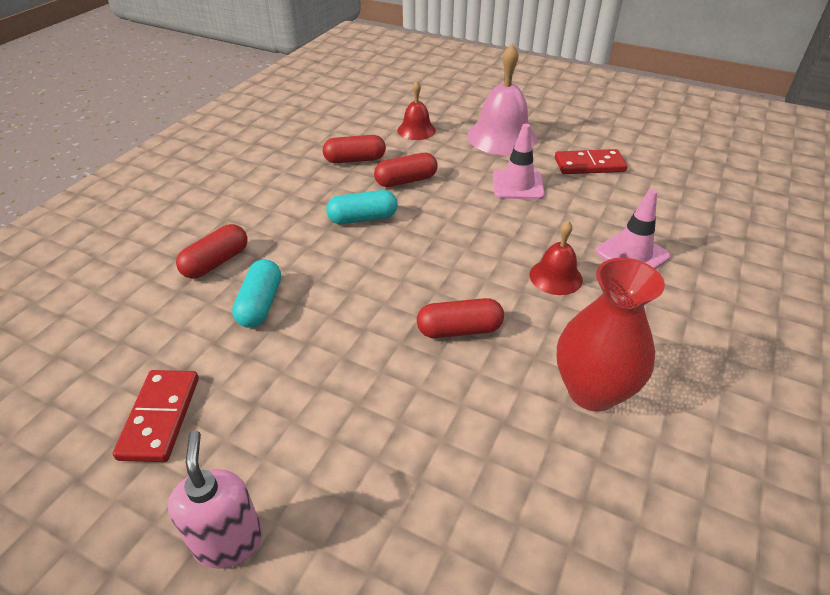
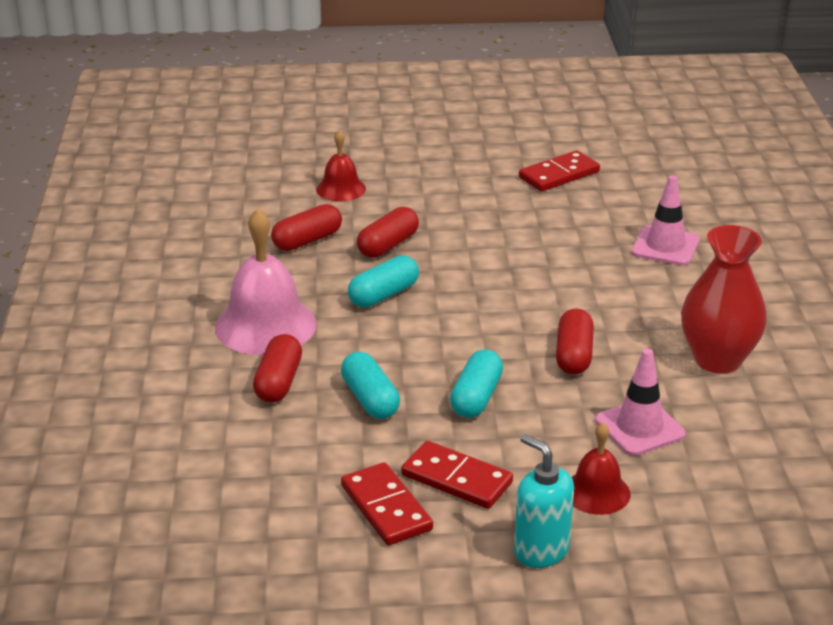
camera: 30 degrees left, 10 degrees down
pink soap dispenser [168,431,263,569] -> turquoise soap dispenser [514,434,574,568]
red capsule [417,298,504,338] -> red capsule turned 45 degrees counterclockwise [556,309,594,375]
pink bell [467,44,537,155] -> pink bell moved to [215,209,317,355]
pink traffic cone [493,124,545,200] -> pink traffic cone moved to [595,349,686,456]
red bell [530,221,583,295] -> red bell moved to [571,423,631,515]
none -> red domino [401,441,513,509]
none -> turquoise capsule [450,349,503,418]

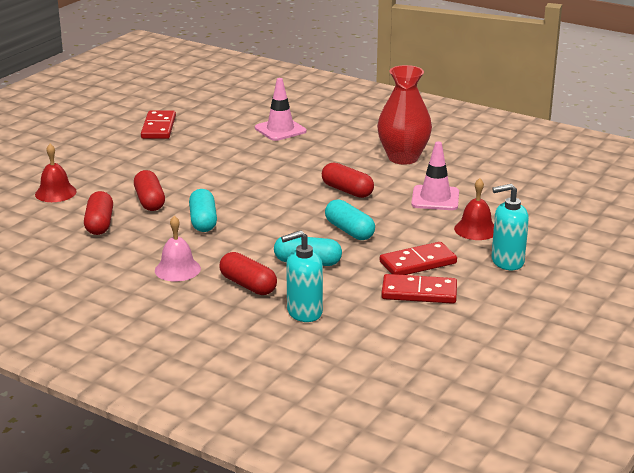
camera: 55 degrees left, 5 degrees down
pink bell [215,209,317,355] -> pink bell [155,216,201,281], size x0.56
none -> turquoise soap dispenser [281,231,323,322]

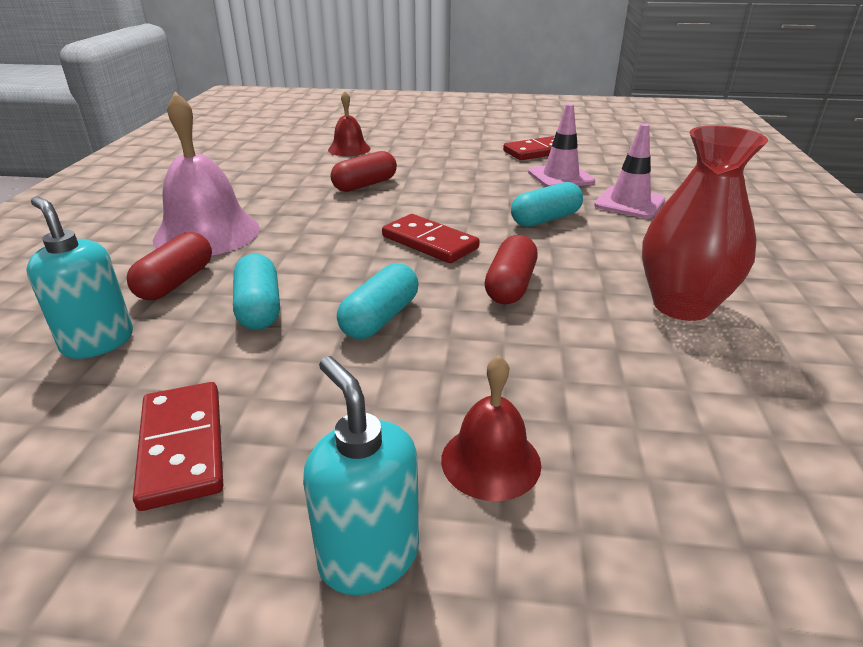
camera: 65 degrees right, 5 degrees up
red capsule [84,191,113,235] -> none
pink bell [155,216,201,281] -> pink bell [153,92,260,256], size x1.77
turquoise capsule [189,189,217,232] -> turquoise capsule moved to [511,182,583,227]
red domino [380,242,457,275] -> red domino moved to [382,214,480,263]
pink traffic cone [411,141,459,210] -> pink traffic cone moved to [528,104,595,187]

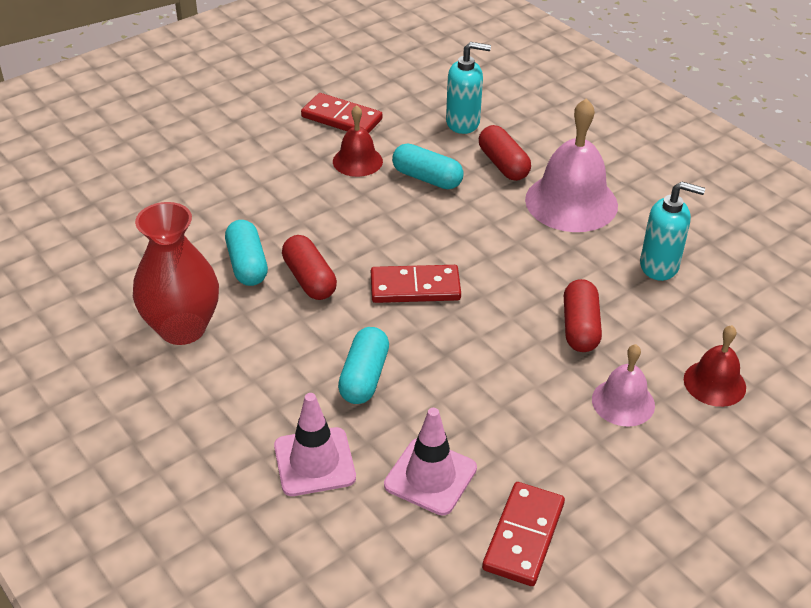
camera: 135 degrees right, 10 degrees up
turquoise soap dispenser [303,356,419,595] -> turquoise soap dispenser moved to [640,181,705,281]
turquoise capsule [337,263,419,339] -> turquoise capsule moved to [225,220,268,286]
red bell [441,355,541,501] -> red bell moved to [333,105,383,177]
none -> pink bell [592,344,655,427]

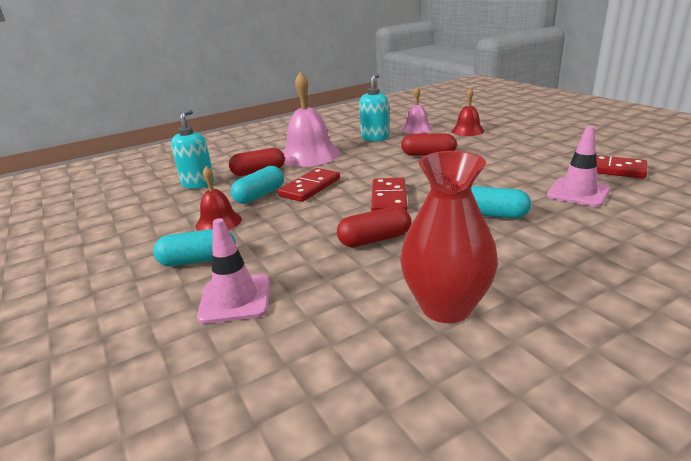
camera: 80 degrees left, 15 degrees down
turquoise capsule [225,220,268,286] -> turquoise capsule moved to [153,229,236,266]
pink traffic cone [274,393,356,496] -> pink traffic cone moved to [197,218,270,324]
red domino [301,93,383,133] -> red domino moved to [278,168,340,202]
pink bell [592,344,655,427] -> pink bell moved to [401,87,433,133]

